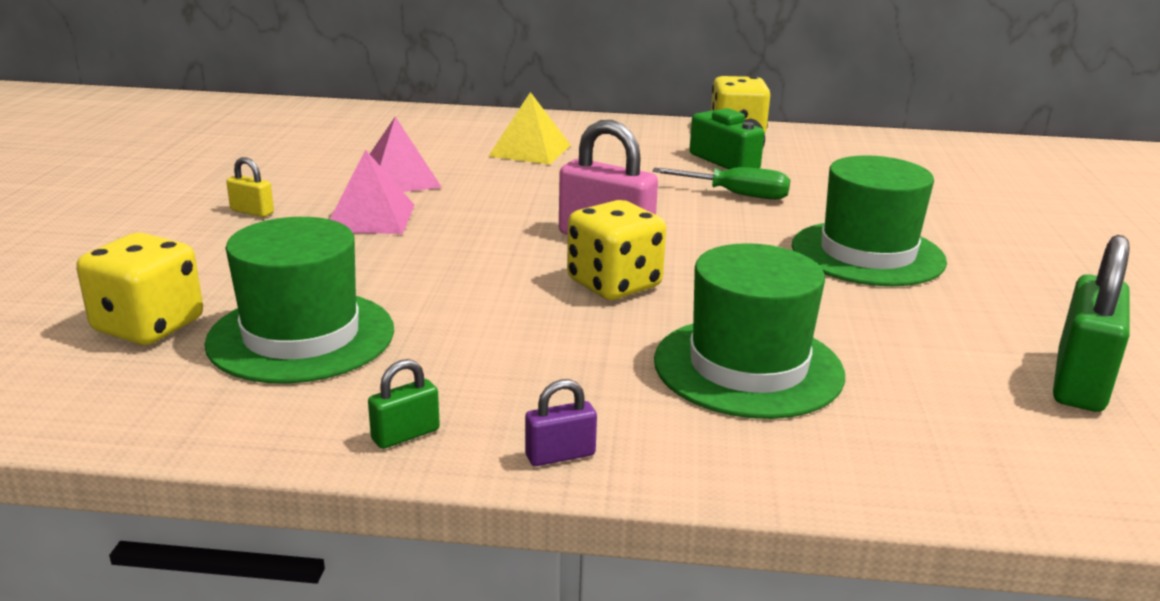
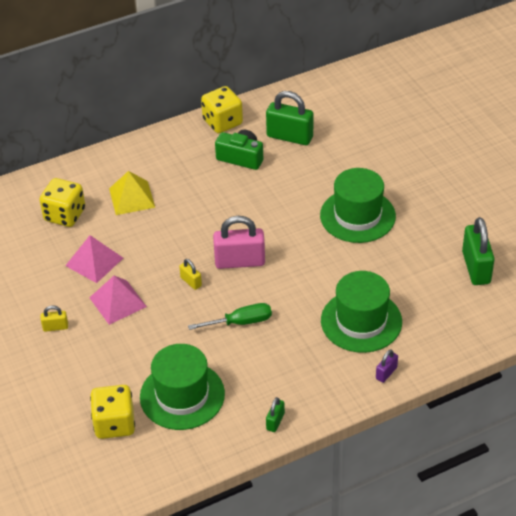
camera: 30 degrees left, 20 degrees up
purple padlock [525,379,597,466] -> purple padlock moved to [376,349,398,383]
yellow dice [567,200,666,300] -> yellow dice moved to [40,178,85,227]
green screwdriver [652,167,790,200] -> green screwdriver moved to [188,303,272,330]
none -> yellow padlock [179,259,202,290]
none -> green padlock [266,91,313,145]

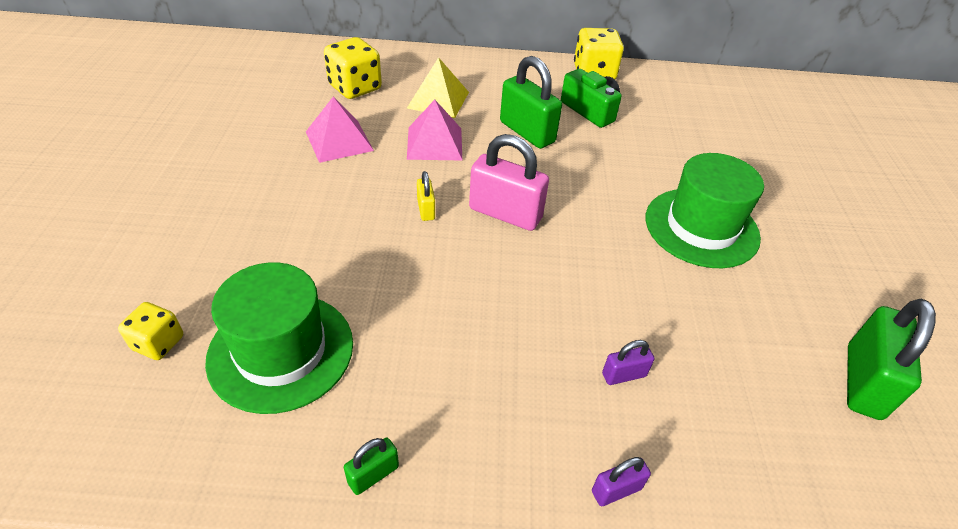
camera: 25 degrees right, 0 degrees up
yellow padlock [41,305,68,332] -> none
pink pyramid [89,276,147,325] -> pink pyramid moved to [407,100,462,160]
yellow dice [90,385,135,439] -> yellow dice [118,302,183,360], size x0.60
green screwdriver [188,303,272,330] -> none
green padlock [266,91,313,145] -> green padlock moved to [500,56,562,149]
green hat [321,271,402,353] -> purple padlock [602,340,655,385]

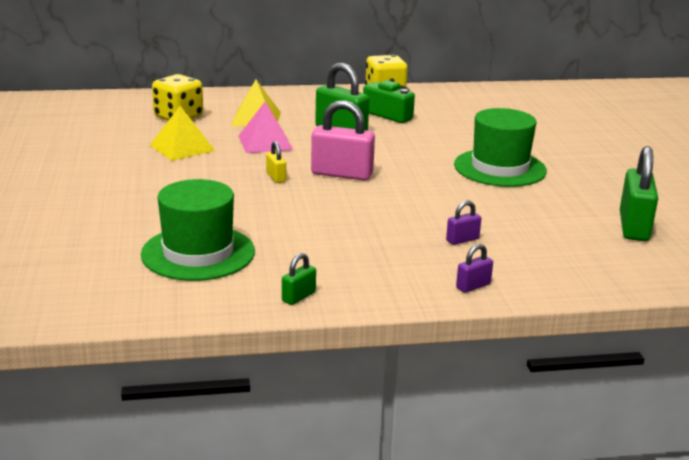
camera: 10 degrees left, 20 degrees down
yellow dice [118,302,183,360] -> none
pink pyramid [306,97,374,163] -> yellow pyramid [150,106,215,161]

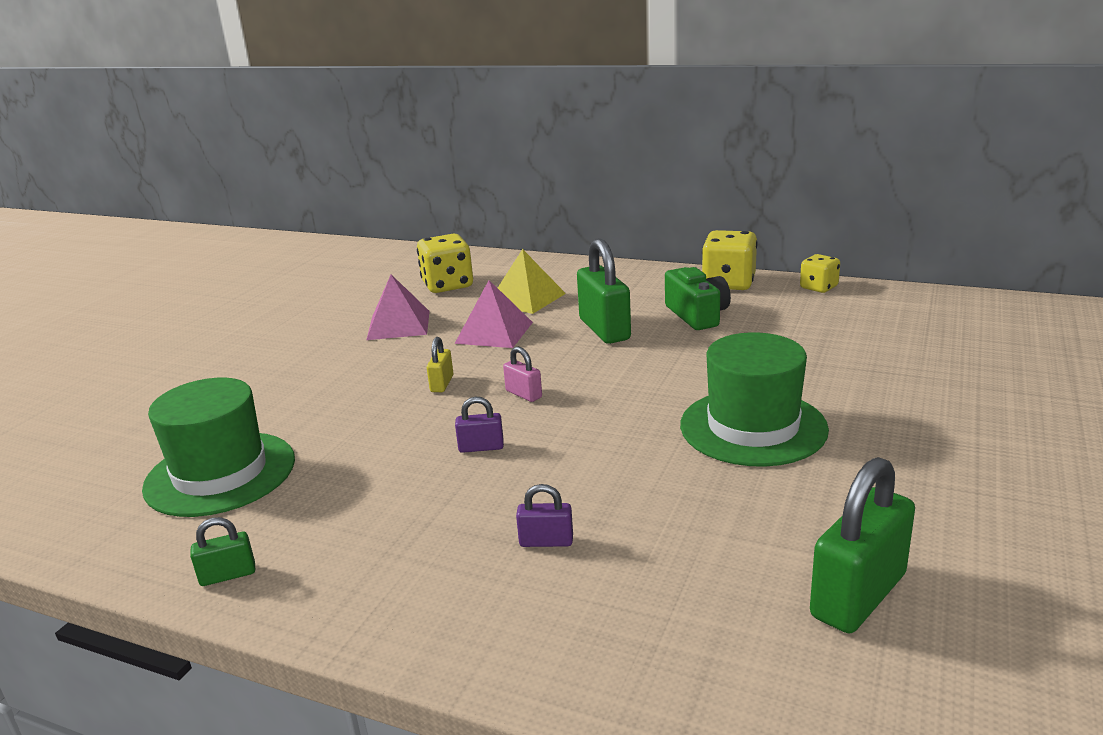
camera: 35 degrees right, 0 degrees up
yellow pyramid [150,106,215,161] -> pink pyramid [366,275,430,340]
pink padlock [311,100,375,181] -> pink padlock [503,347,542,402], size x0.49
purple padlock [456,244,493,293] -> purple padlock moved to [455,396,504,453]
none -> yellow dice [800,254,840,293]

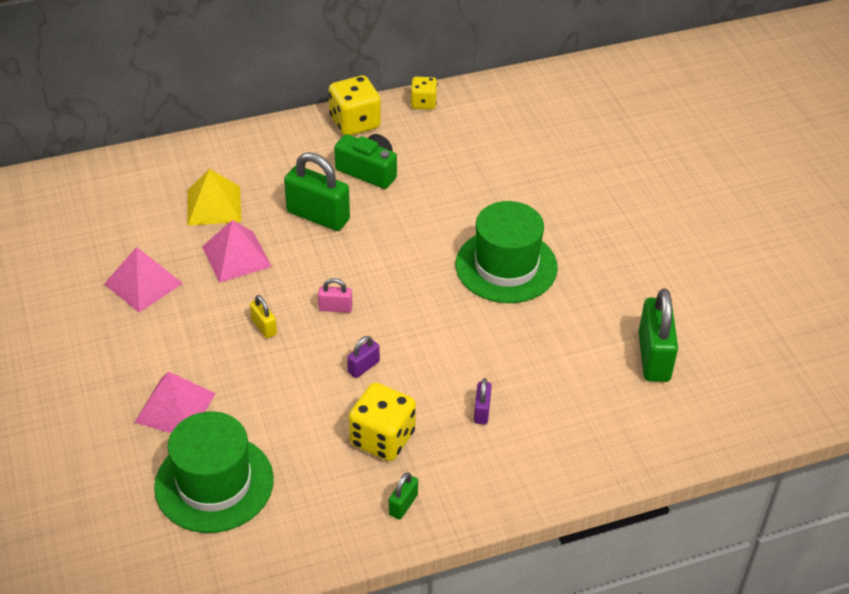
camera: 45 degrees left, 20 degrees up
green padlock [190,517,255,586] -> green padlock moved to [389,472,418,520]
yellow dice [417,234,473,293] -> yellow dice moved to [349,382,416,461]
purple padlock [516,484,573,547] -> purple padlock turned 45 degrees counterclockwise [474,378,492,425]
none -> pink pyramid [134,371,216,433]

